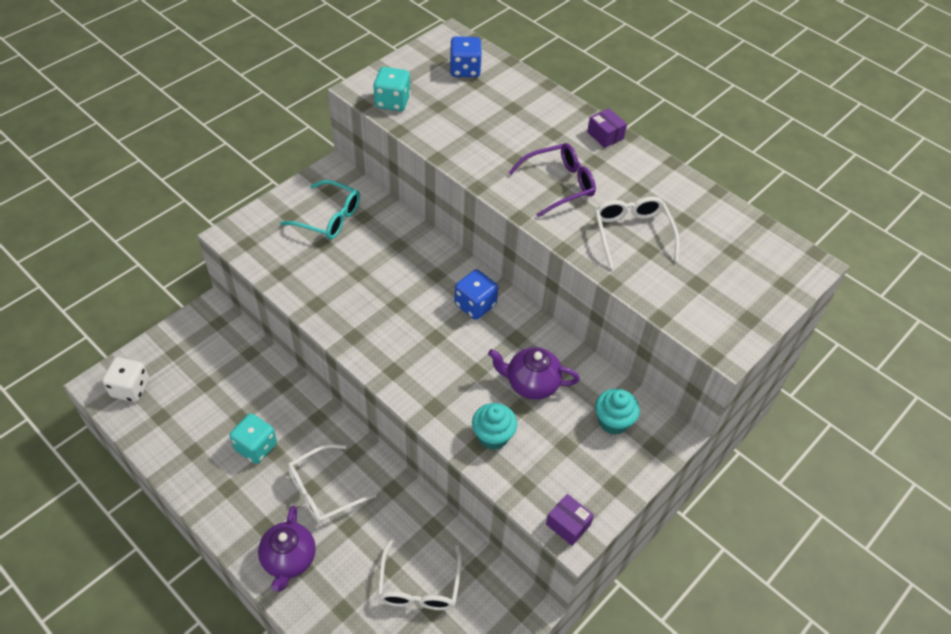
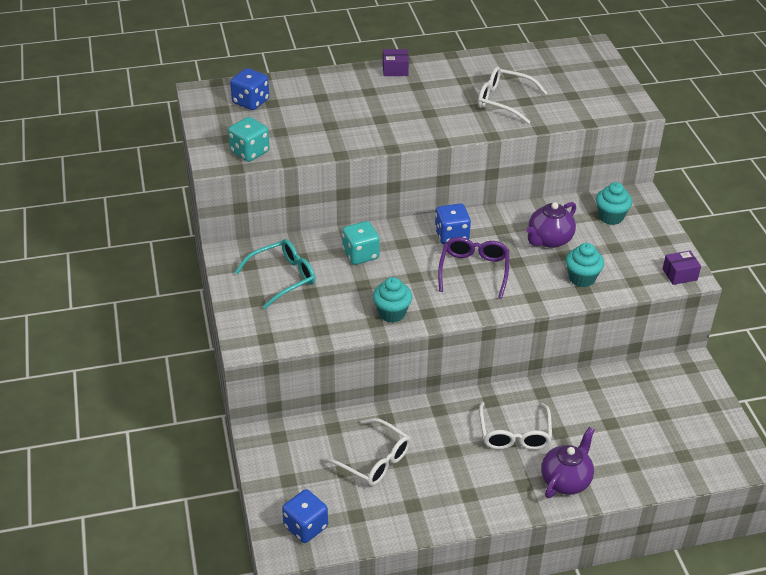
camera: 55 degrees left, 10 degrees down
white dice [102,357,150,402] -> blue dice [282,489,328,543]
turquoise dice [229,413,277,464] -> turquoise dice moved to [342,221,380,265]
purple teapot [258,506,316,591] -> purple teapot turned 90 degrees counterclockwise [541,427,594,498]
white glasses [377,539,462,610] -> white glasses moved to [322,418,411,486]
purple glasses [508,143,596,217] -> purple glasses moved to [438,237,509,299]
none -> turquoise cupcake [373,277,412,323]

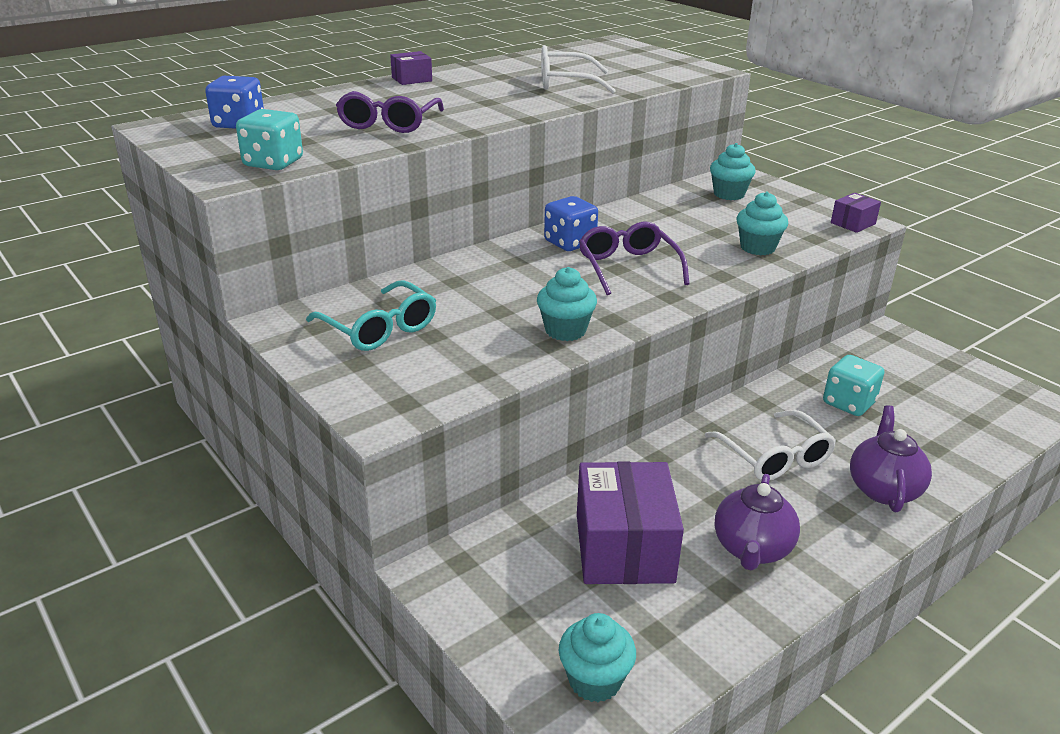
camera: 25 degrees left, 10 degrees down
turquoise glasses [235,239,315,309] -> turquoise glasses turned 105 degrees clockwise [306,280,436,351]
blue dice [282,489,328,543] -> turquoise cupcake [559,613,636,702]
white glasses [322,418,411,486] -> purple box [577,461,684,584]
turquoise dice [342,221,380,265] -> turquoise dice moved to [823,355,884,416]
purple teapot [526,202,576,248] -> purple teapot moved to [715,474,800,571]
none -> purple glasses [336,91,444,133]

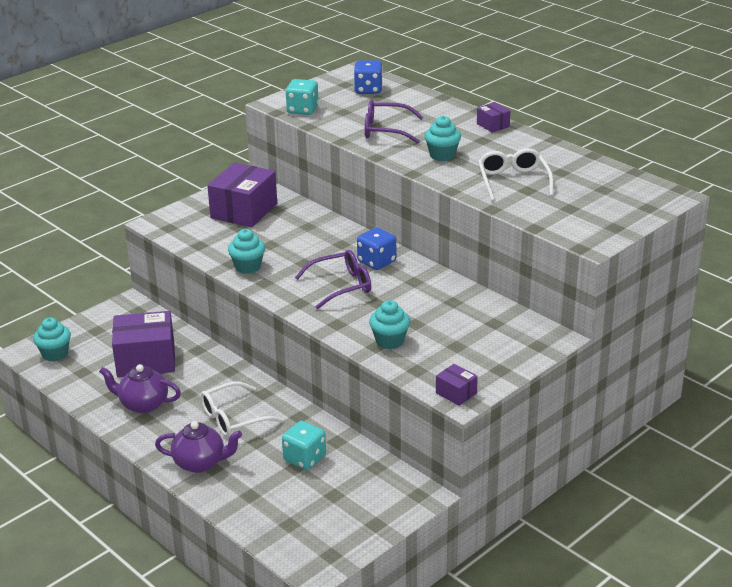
camera: 85 degrees right, 0 degrees up
turquoise glasses [306,280,436,351] -> purple box [207,163,277,227]
turquoise cupcake [710,143,756,200] -> turquoise cupcake moved to [424,116,461,161]

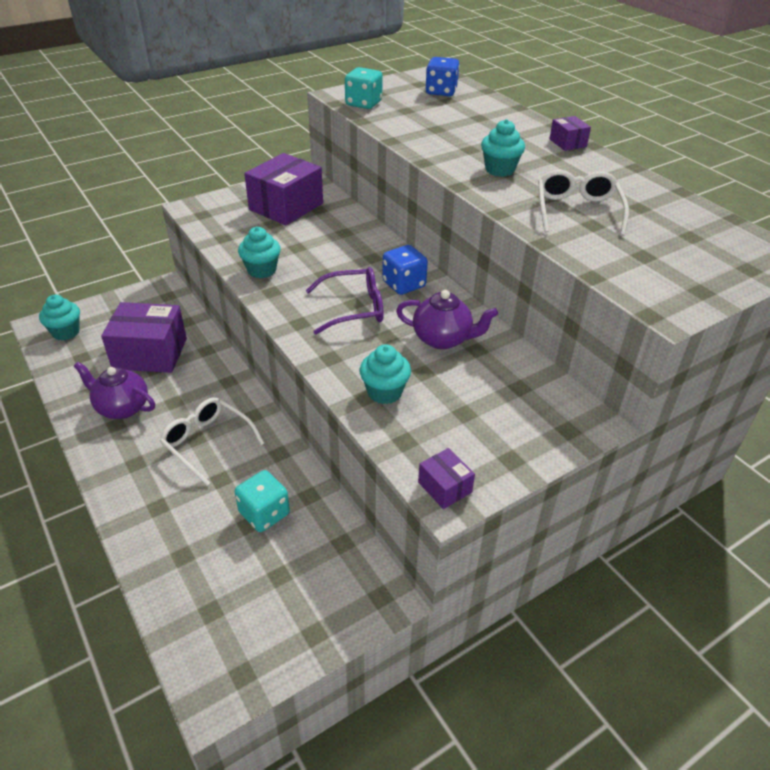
camera: 10 degrees right, 10 degrees up
purple teapot [155,421,242,473] -> purple teapot moved to [396,290,498,349]
white glasses [201,381,284,437] -> white glasses turned 60 degrees clockwise [160,397,265,486]
purple glasses [365,100,423,143] -> none

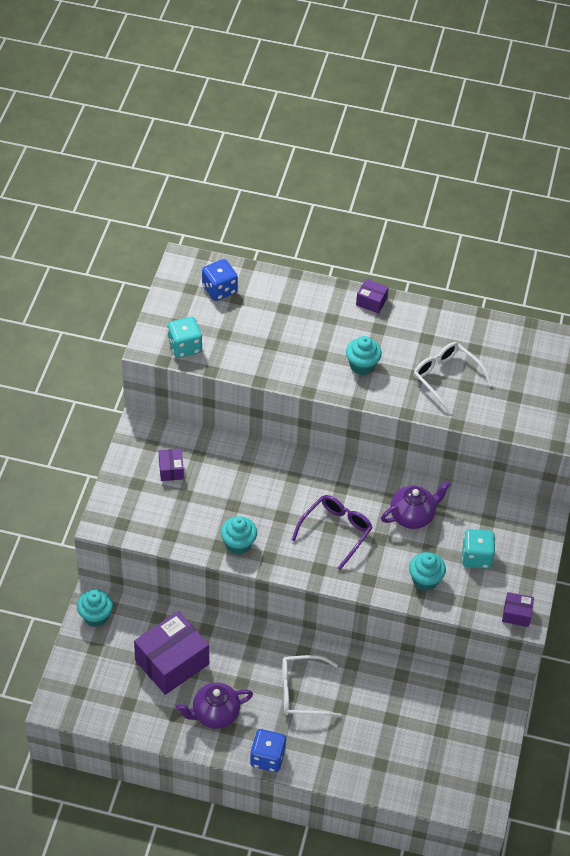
camera: 45 degrees left, 10 degrees up
turquoise cupcake [39,295,80,341] -> turquoise cupcake moved to [77,589,113,627]
turquoise dice [235,470,290,532] -> turquoise dice moved to [462,529,495,569]
purple box [244,153,323,225] -> purple box [159,449,184,481], size x0.47
blue dice [382,245,428,295] -> blue dice moved to [250,729,286,772]

